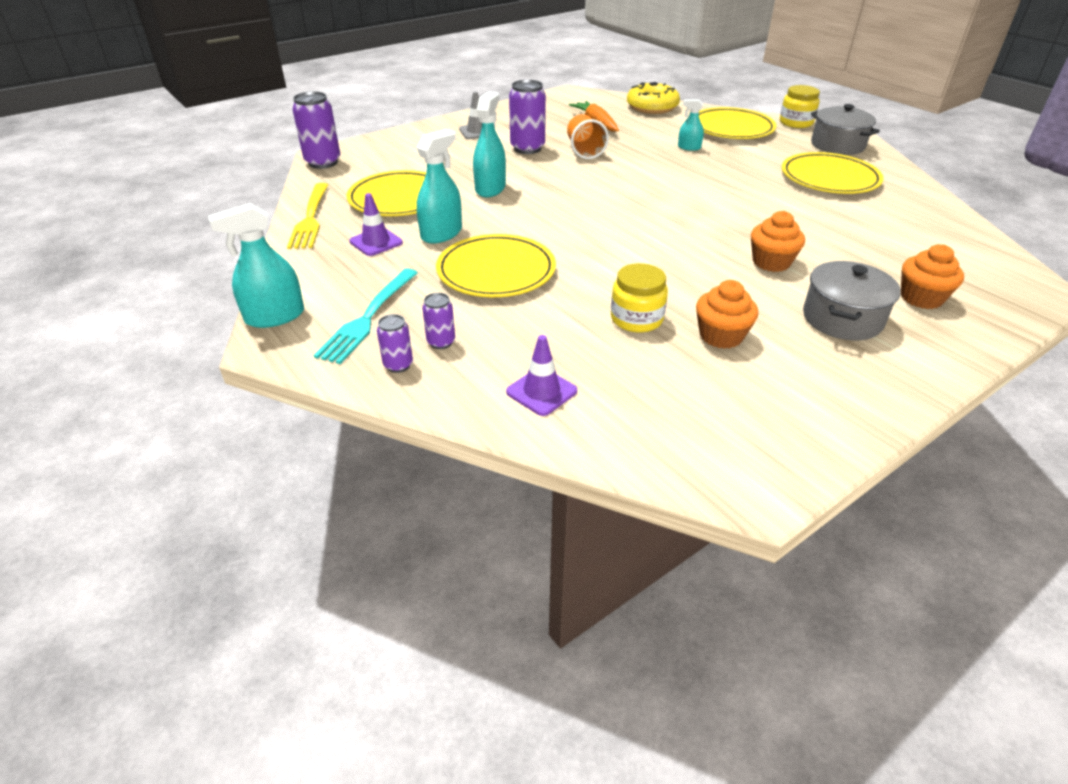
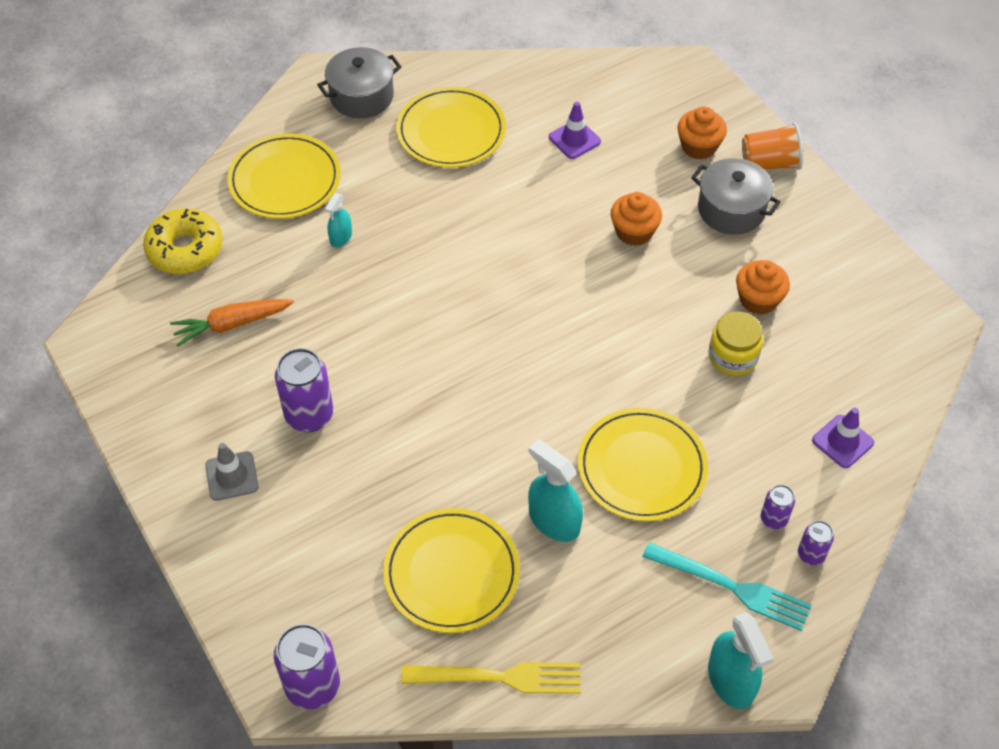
camera: 85 degrees left, 15 degrees up
purple traffic cone [349,193,403,256] -> purple traffic cone moved to [549,102,601,159]
turquoise spray bottle [473,92,506,197] -> none
orange cup [567,114,609,159] -> orange cup moved to [742,122,803,170]
yellow jar [780,85,820,128] -> none

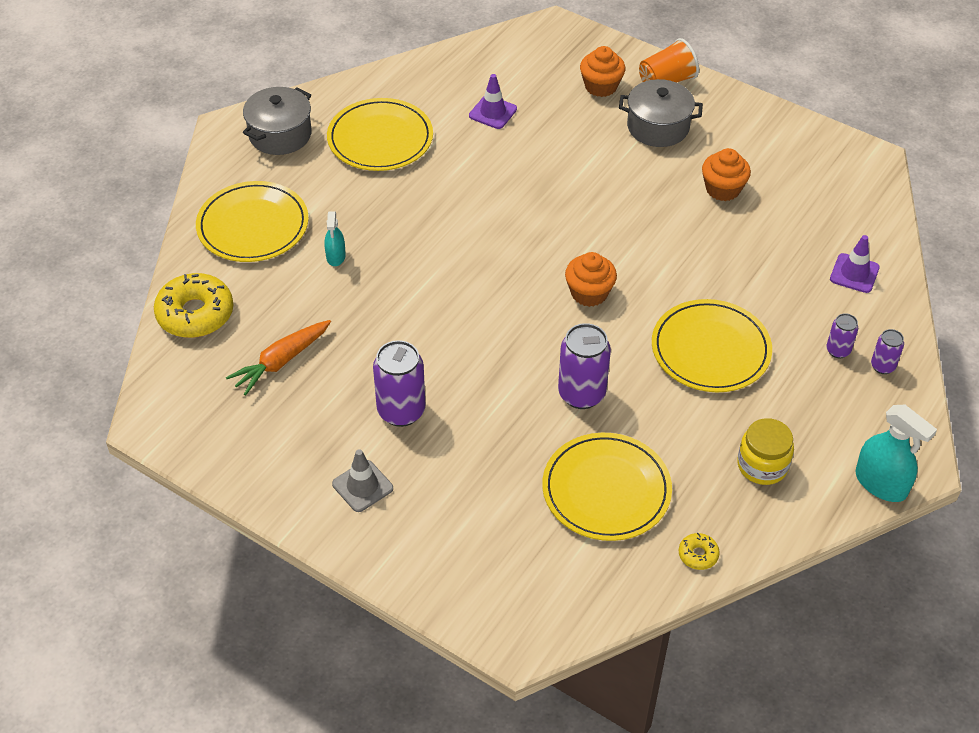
camera: 25 degrees left, 5 degrees down
purple can [274,624,340,709] -> purple can moved to [558,323,611,409]
yellow fork [401,662,581,694] -> yellow donut [679,533,720,570]
turquoise spray bottle [528,439,583,542] -> none
orange cupcake [611,192,662,246] -> orange cupcake moved to [565,252,617,307]
turquoise fork [642,542,812,631] -> none
yellow jar [709,311,763,376] -> yellow jar moved to [737,418,794,485]

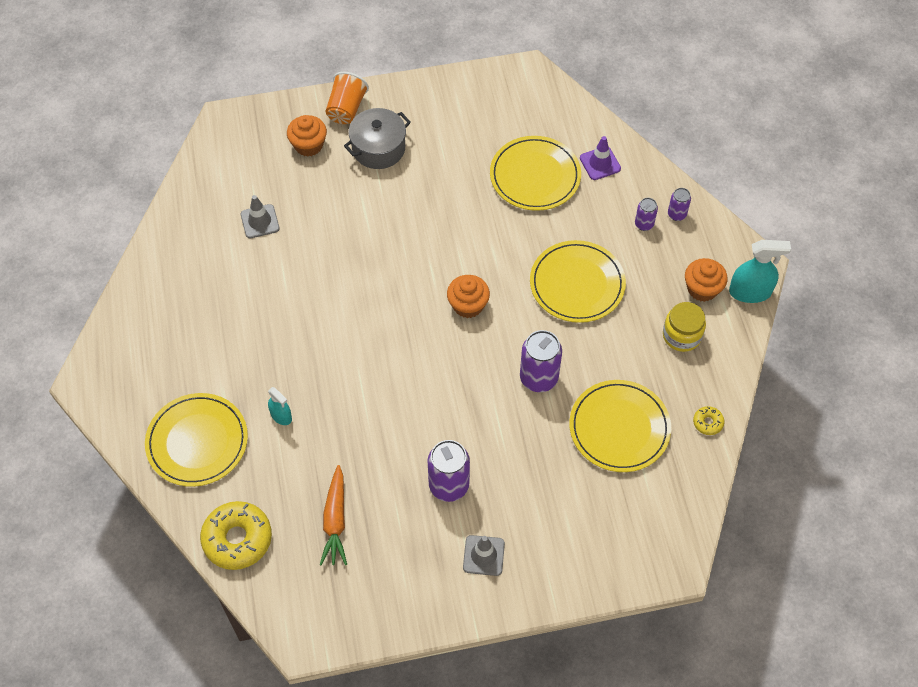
camera: 45 degrees left, 10 degrees up
grey pot [243,87,311,155] -> none
yellow plate [327,98,433,171] -> yellow plate moved to [490,136,581,211]
purple traffic cone [469,74,517,129] -> grey traffic cone [241,195,280,238]
orange cupcake [702,148,751,201] -> orange cupcake moved to [685,258,728,302]

